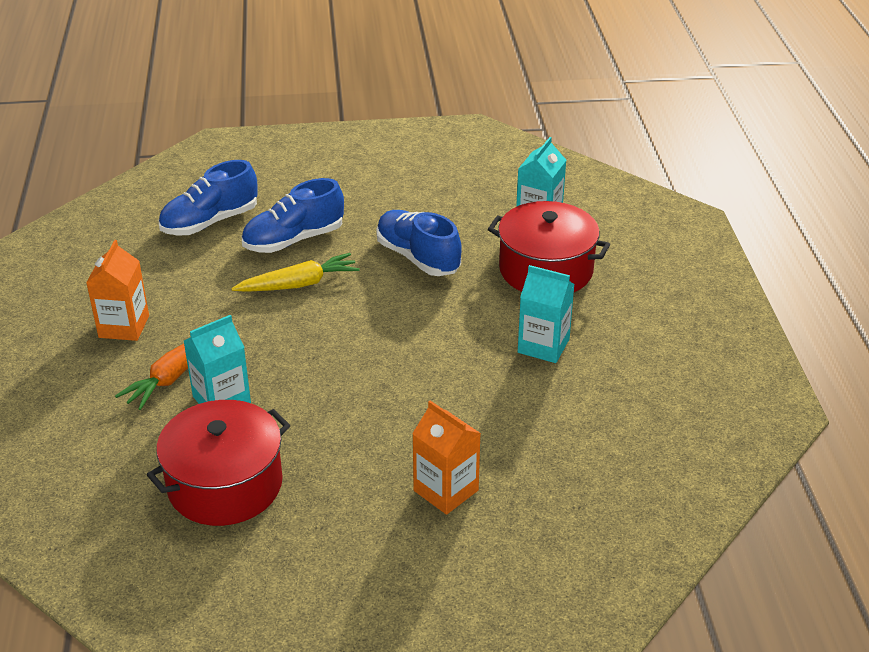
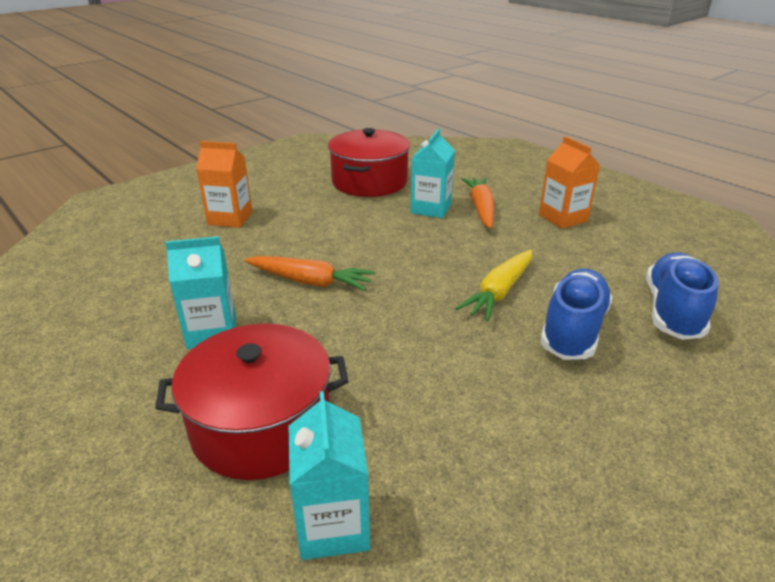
camera: 145 degrees right, 5 degrees down
blue shoe [376,210,462,276] -> none
none -> orange carrot [244,256,375,291]

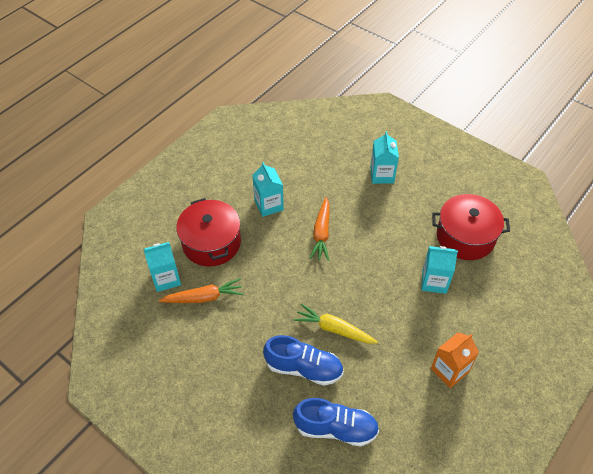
camera: 80 degrees right, 20 degrees up
orange carton [196,141,252,228] -> turquoise carton [370,131,399,184]
orange carrot [461,178,494,229] -> orange carrot moved to [159,278,244,303]

